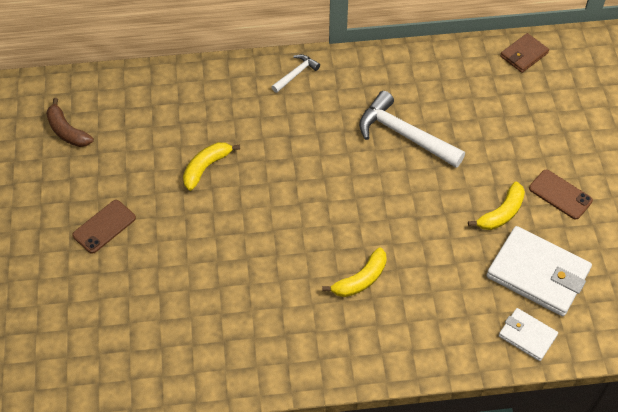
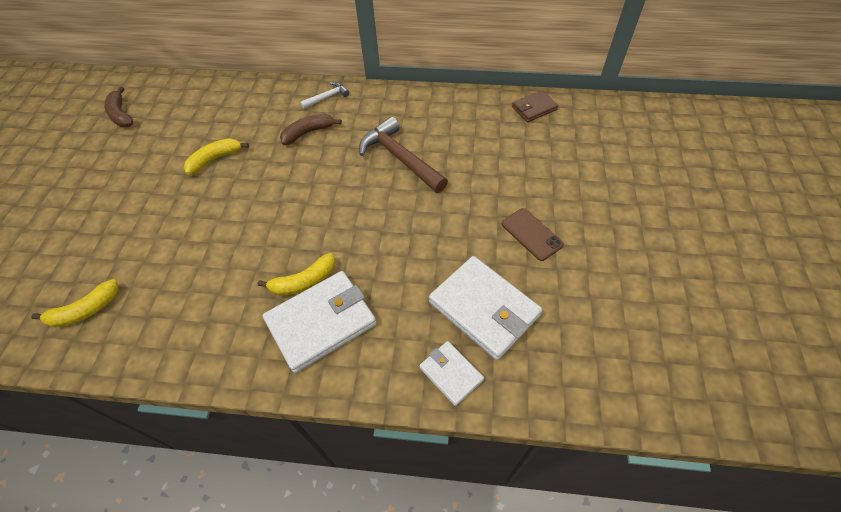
camera: 15 degrees right, 0 degrees up
brown phone [72,200,136,254] -> none
white hammer [359,91,465,168] -> brown hammer [359,116,448,193]
yellow banana [468,182,525,230] -> yellow banana moved to [31,279,118,328]
none -> white wallet [263,271,376,373]
none -> brown banana [280,114,342,145]

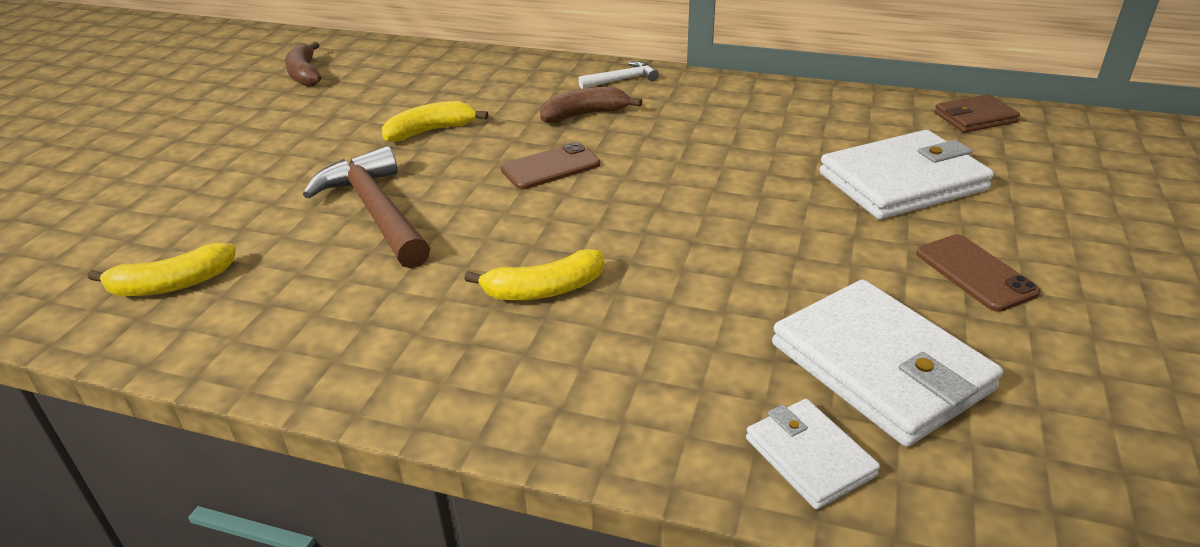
camera: 10 degrees right, 20 degrees down
white wallet [263,271,376,373] -> white wallet moved to [819,130,994,219]
brown hammer [359,116,448,193] -> brown hammer moved to [303,146,430,269]
none -> brown phone [501,142,600,189]

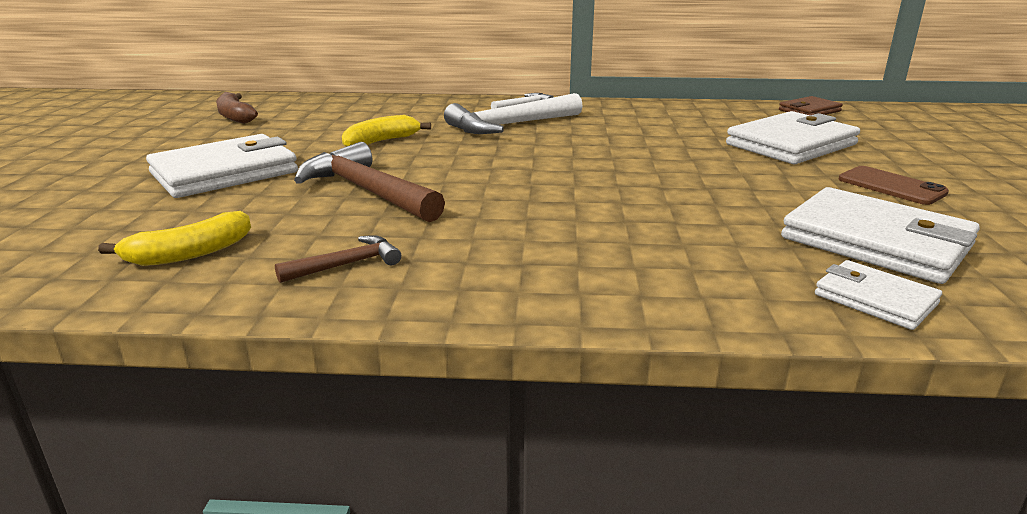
camera: 15 degrees left, 10 degrees down
yellow banana [464,249,604,300] -> none
brown phone [501,142,600,189] -> none
brown banana [540,87,642,123] -> white hammer [444,93,583,134]
none -> white wallet [146,134,298,198]
none -> brown hammer [275,235,401,283]

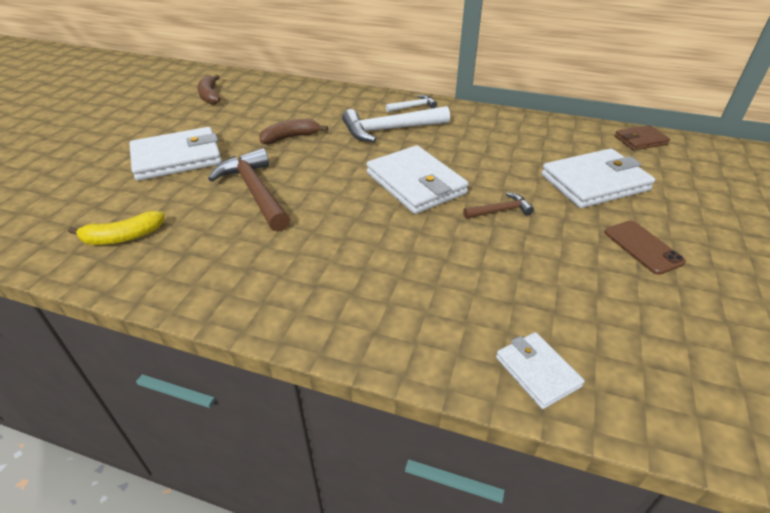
camera: 15 degrees right, 15 degrees up
brown hammer [275,235,401,283] -> brown hammer moved to [463,192,534,219]
yellow banana [342,115,431,147] -> brown banana [259,119,328,144]
white wallet [781,187,980,284] -> white wallet moved to [367,145,469,214]

